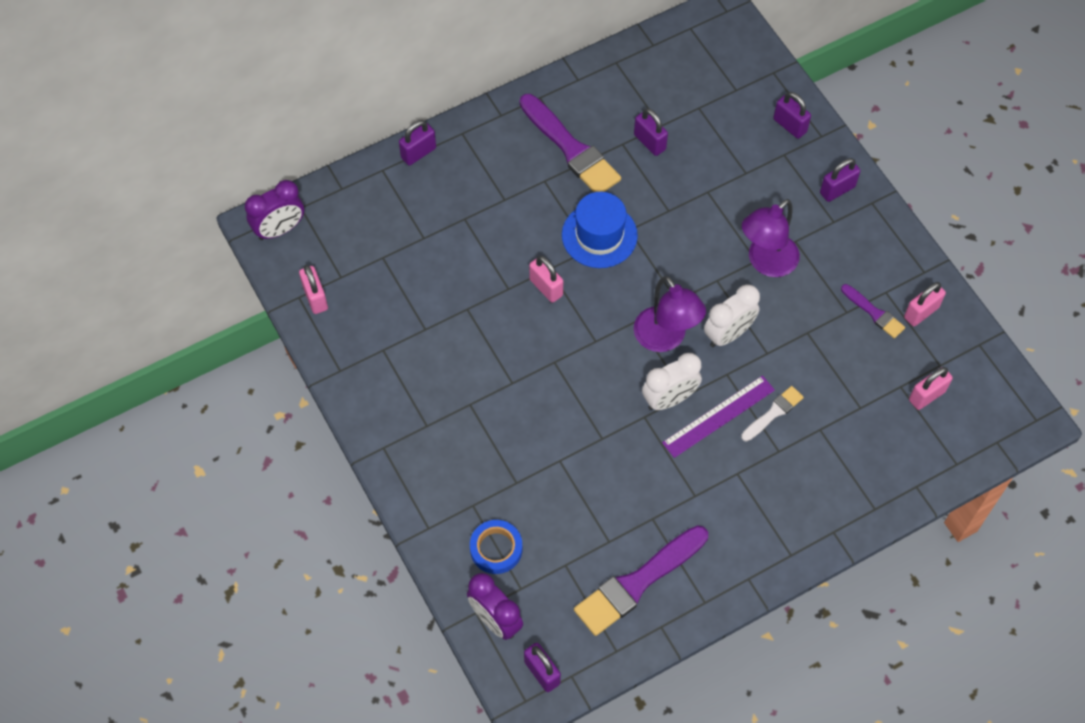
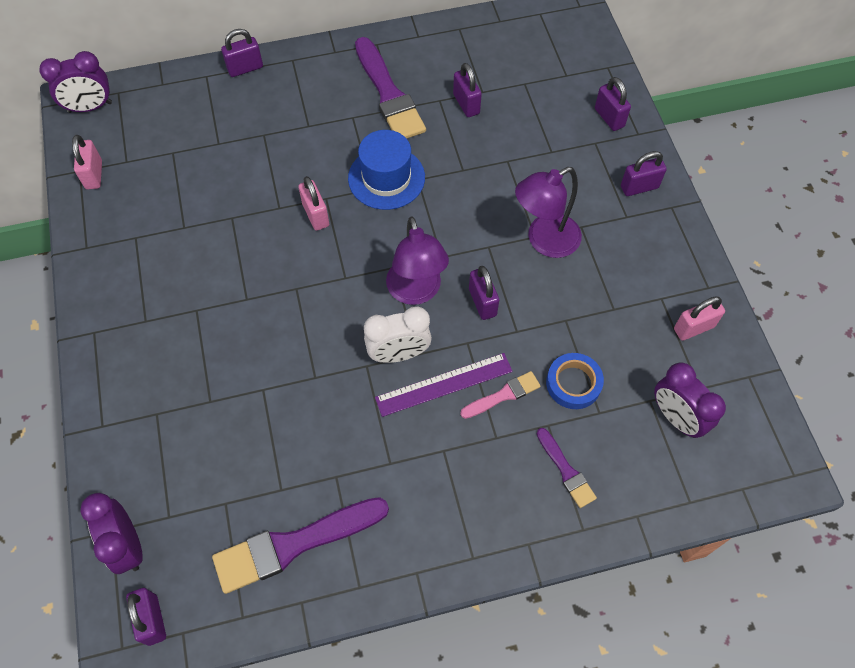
camera: 15 degrees right, 0 degrees up
blue tape [470,520,522,574] -> blue tape moved to [546,353,604,409]
white clock [704,284,760,347] -> purple padlock [469,266,499,320]
white brush [741,386,804,442] -> pink brush [460,371,541,419]
purple brush [841,284,905,338] -> purple brush moved to [537,428,597,508]
pink padlock [909,367,953,410] -> purple clock [654,363,726,438]

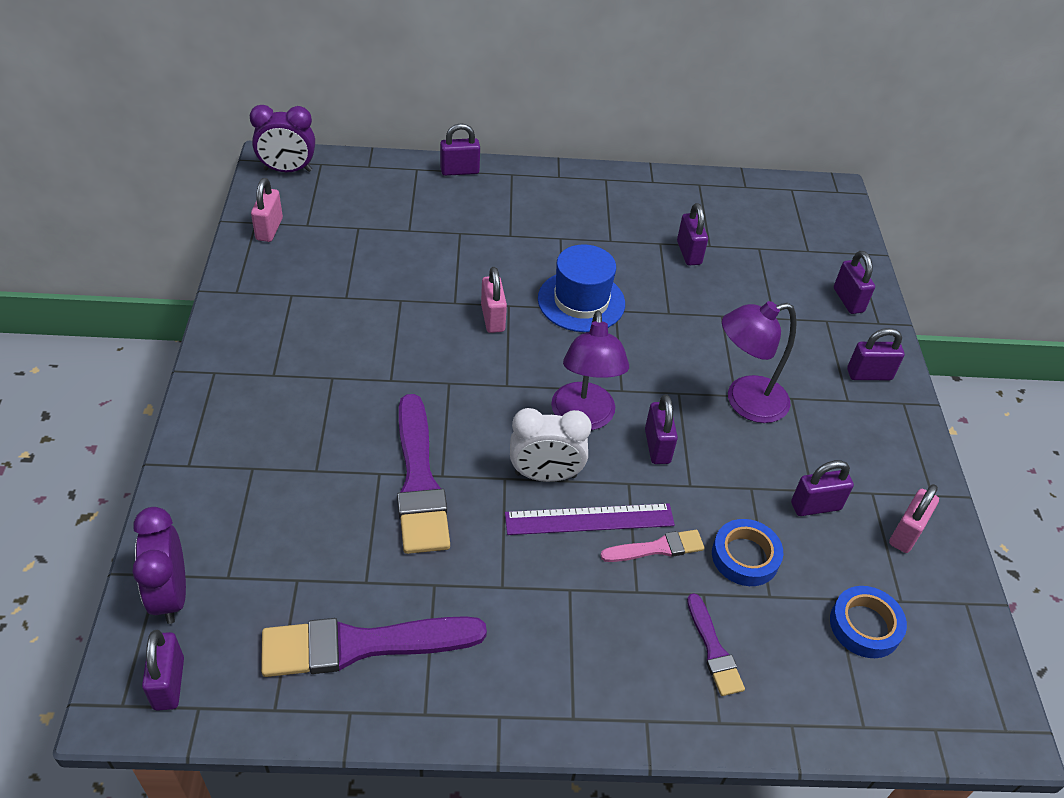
camera: 10 degrees right, 15 degrees down
purple brush [355,37,426,139] -> purple brush moved to [397,394,450,554]
purple clock [654,363,726,438] -> blue tape [830,586,907,658]
pink padlock [674,296,725,341] -> pink padlock turned 45 degrees counterclockwise [889,484,939,553]
none -> purple padlock [791,460,854,516]

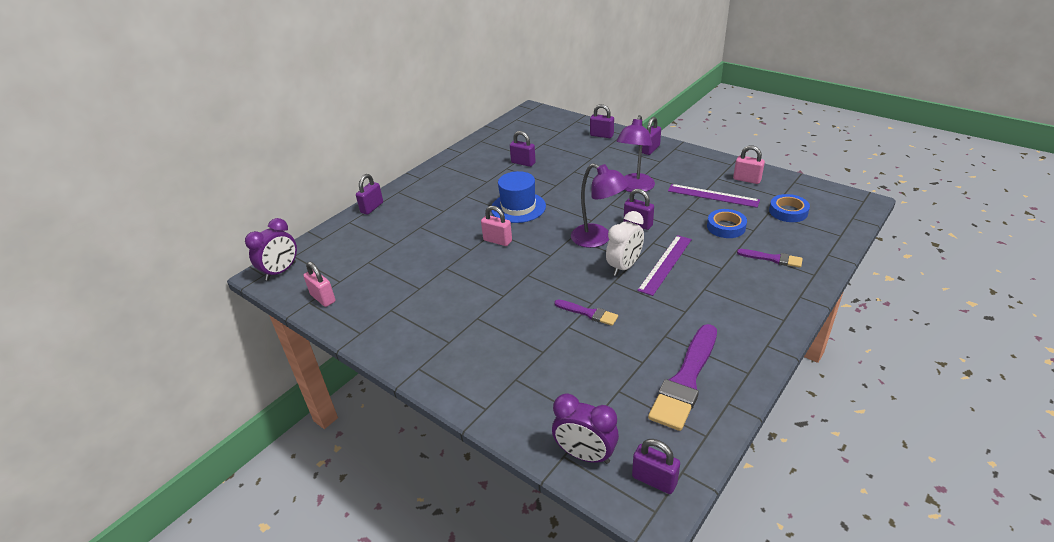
camera: 45 degrees left, 10 degrees down
purple brush [397,394,450,554] -> purple brush [554,299,618,326], size x0.52
pink brush [600,530,705,562] -> none
purple padlock [791,460,854,516] -> purple ruler [668,184,760,208]
pink padlock [889,484,939,553] -> pink padlock turned 45 degrees counterclockwise [733,146,765,184]

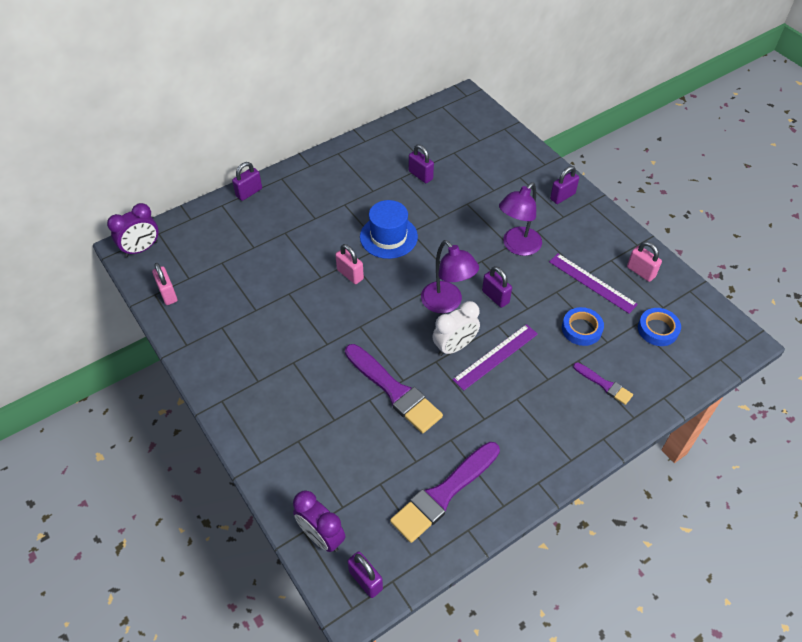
camera: 15 degrees right, 15 degrees up
purple brush [554,299,618,326] -> purple brush [345,344,443,433], size x1.94
purple padlock [590,104,614,138] -> none

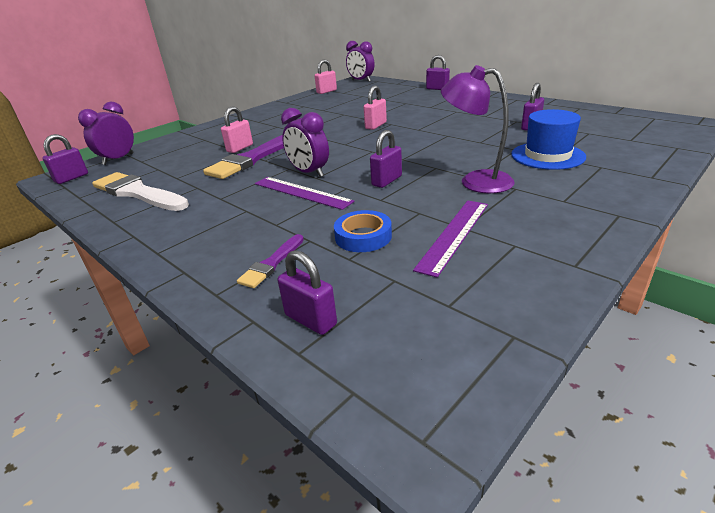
camera: 80 degrees right, 20 degrees down
blue hat [360,200,418,259] -> blue hat moved to [511,109,586,170]
purple brush [390,442,500,543] -> white brush [92,172,189,211]
purple lamp [421,240,479,313] -> none
white clock [432,301,480,356] -> purple clock [281,108,329,177]
purple padlock [550,166,579,204] -> purple padlock moved to [277,250,337,335]
pink padlock [627,241,662,282] -> pink padlock moved to [221,106,253,153]
blue tape [638,308,681,346] -> none

